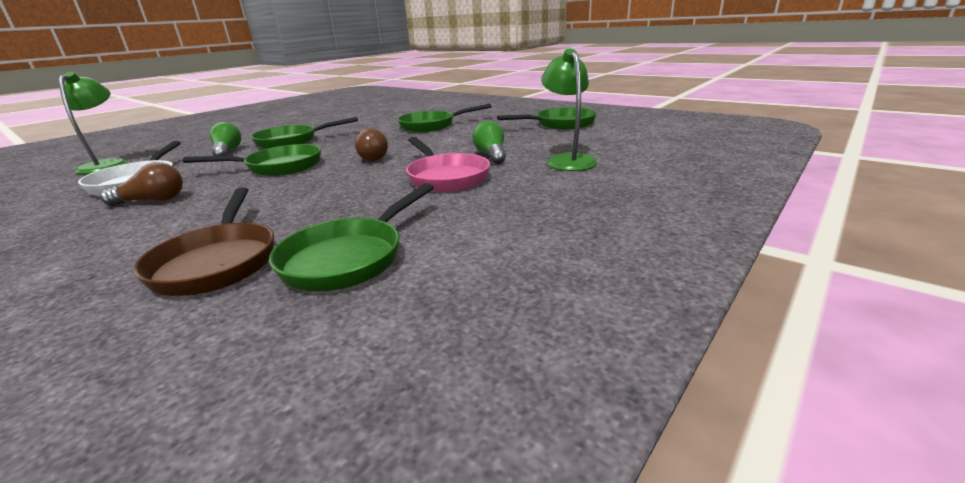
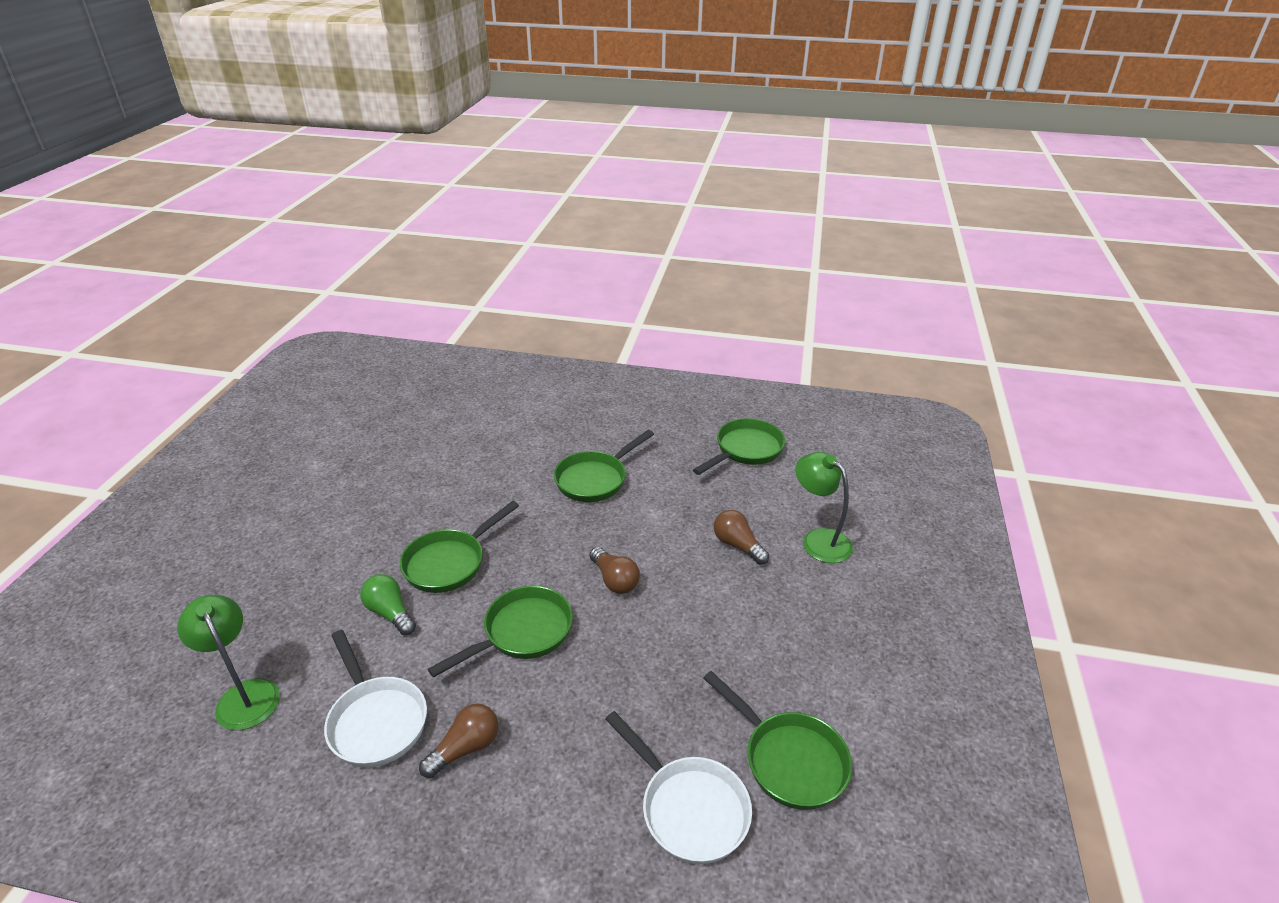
camera: 30 degrees left, 10 degrees up
brown pan [133,187,274,296] -> white pan [605,711,752,864]
green pan [269,183,434,291] -> green pan turned 45 degrees counterclockwise [703,671,852,810]
pink pan [406,137,490,192] -> none
green light bulb [472,121,506,164] -> brown light bulb [714,510,769,565]

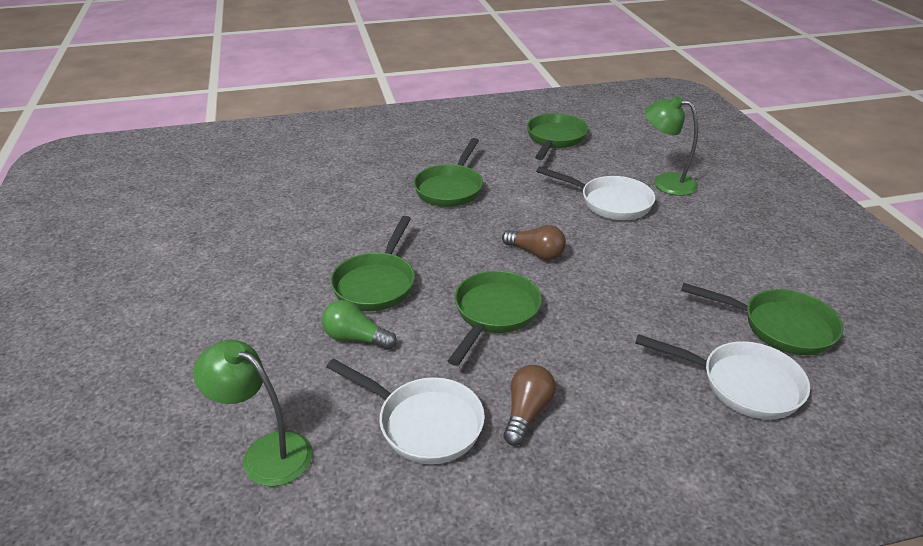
camera: 25 degrees left, 0 degrees up
brown light bulb [714,510,769,565] -> white pan [536,166,655,220]

